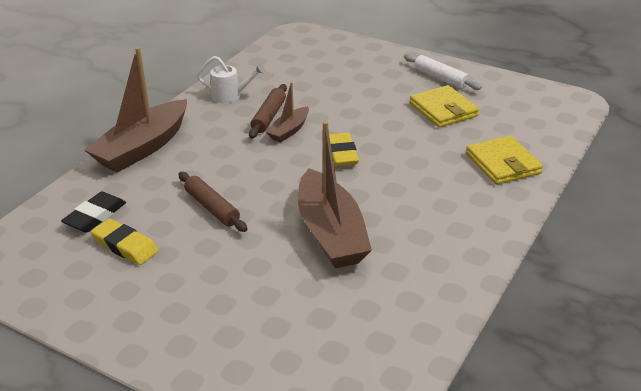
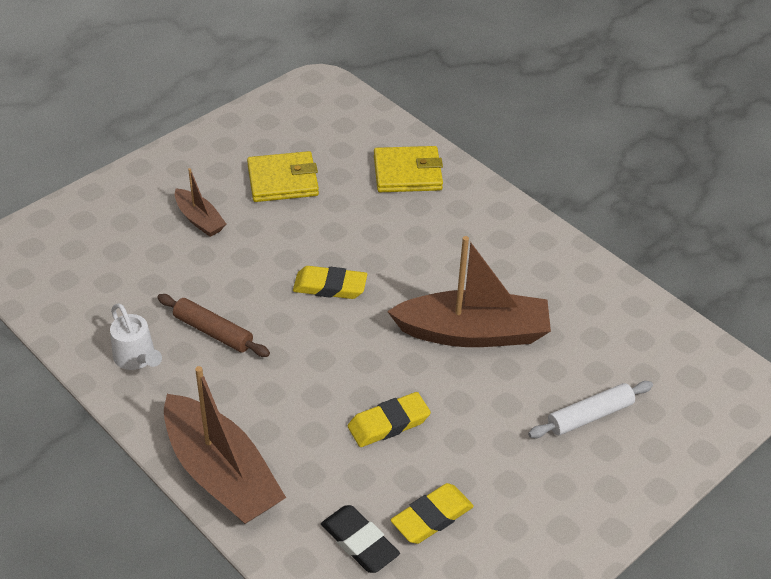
camera: 75 degrees left, 10 degrees up
brown rolling pin [178,172,247,232] -> yellow eraser [348,392,431,447]
white watering can [197,56,266,103] -> white watering can turned 120 degrees clockwise [110,303,162,370]
brown boat [266,82,309,143] -> brown boat moved to [175,168,226,237]
white rolling pin [404,54,482,90] -> white rolling pin moved to [528,381,653,438]

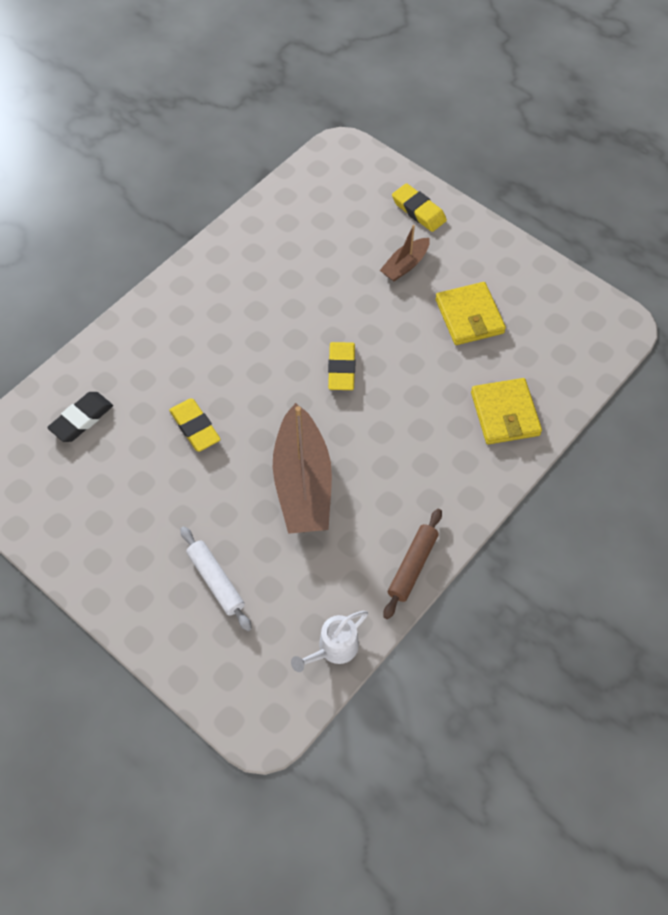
camera: 85 degrees right, 15 degrees up
white watering can [110,303,162,370] -> white watering can moved to [291,611,368,672]
brown rolling pin [157,294,270,357] -> brown rolling pin moved to [384,509,442,619]
brown boat [164,366,286,524] -> none
yellow eraser [391,483,474,544] -> yellow eraser moved to [392,183,447,232]

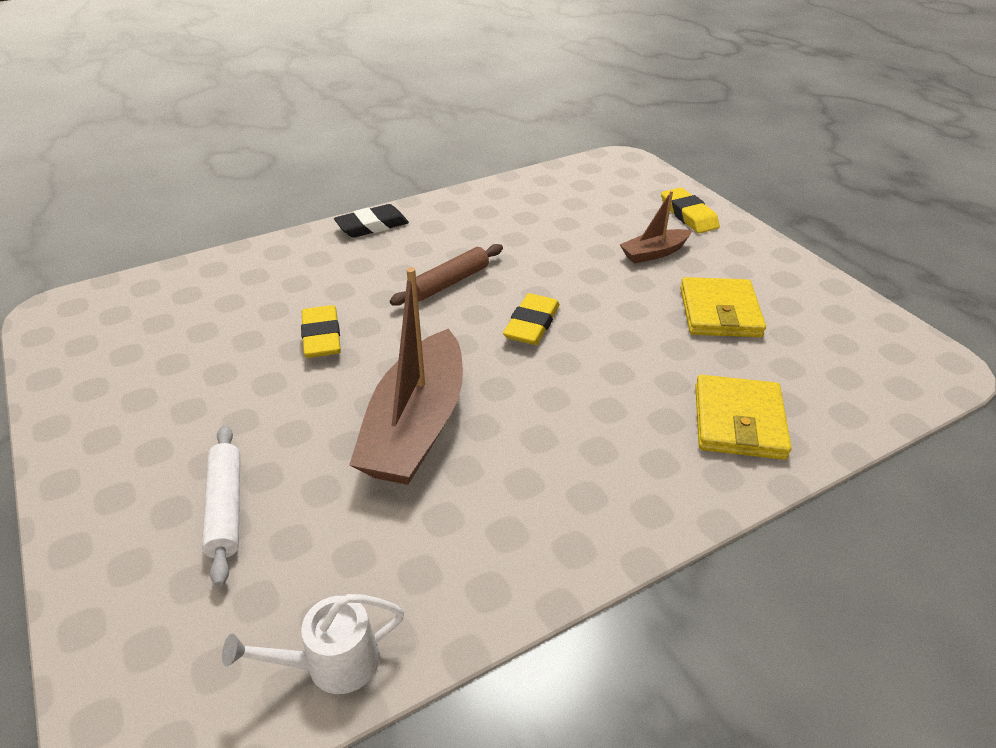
camera: 20 degrees right, 20 degrees down
black eraser [47,392,113,442] -> black eraser moved to [334,204,409,238]
brown rolling pin [384,509,442,619] -> brown rolling pin moved to [390,244,503,306]

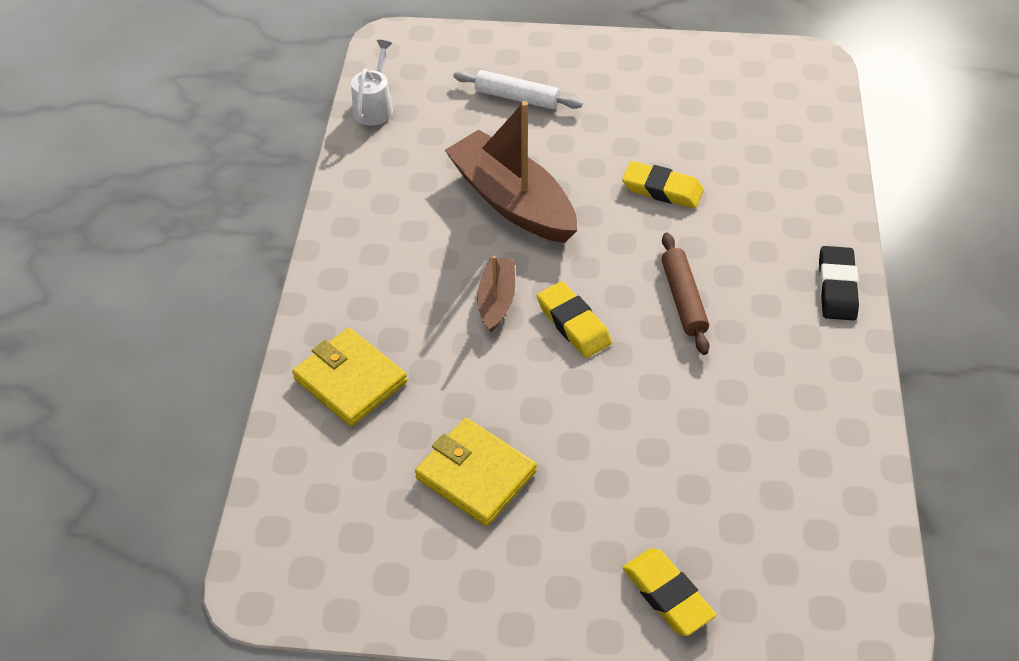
camera: 125 degrees right, 10 degrees up
brown boat [619,191,692,264] -> brown boat moved to [477,256,515,332]
yellow eraser [661,187,720,233] -> yellow eraser turned 45 degrees clockwise [622,548,716,636]

